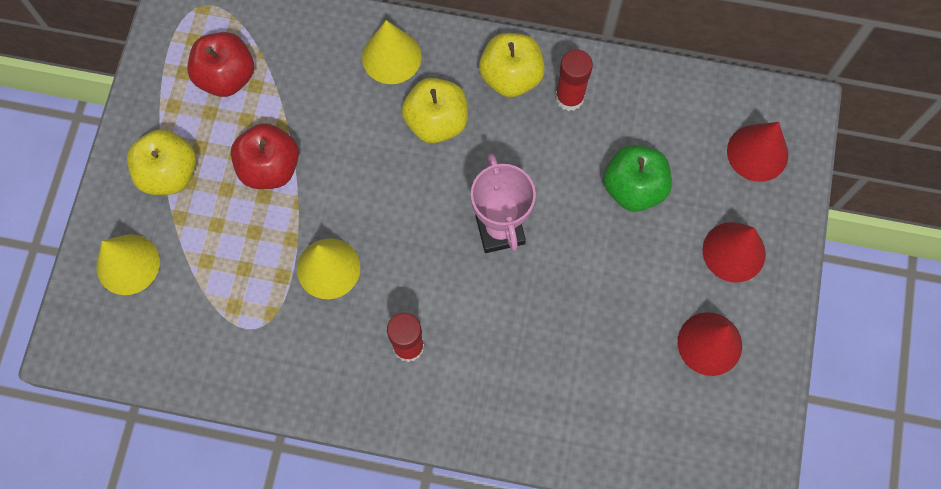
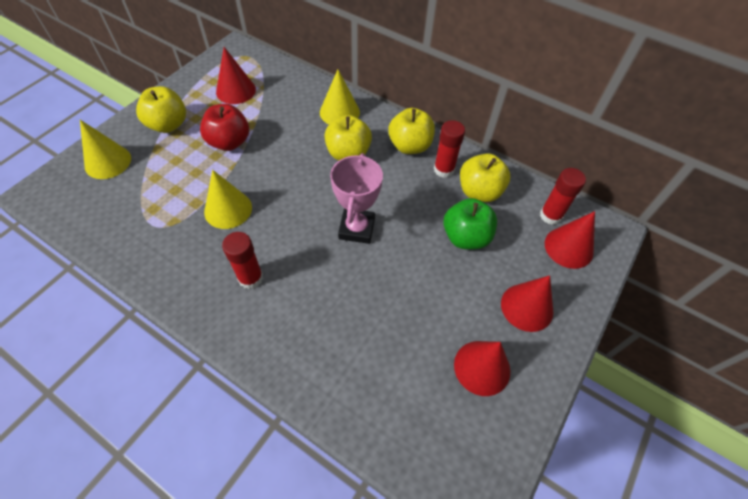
camera: 20 degrees right, 15 degrees down
red apple [187,32,254,97] -> red cone [216,47,256,104]
none -> yellow apple [460,153,510,202]
none -> red glue stick [540,168,586,225]

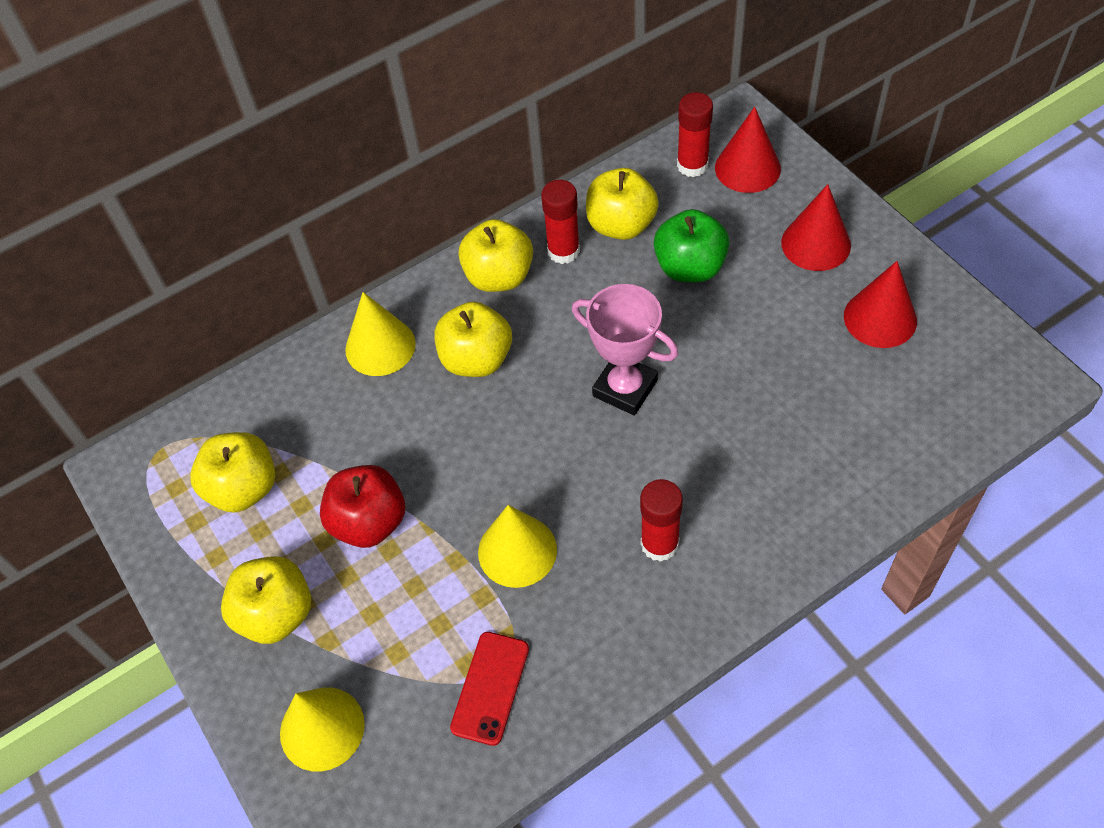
camera: 60 degrees left, 0 degrees up
red cone [216,47,256,104] -> yellow apple [190,432,275,513]
none -> red phone [450,632,529,746]

